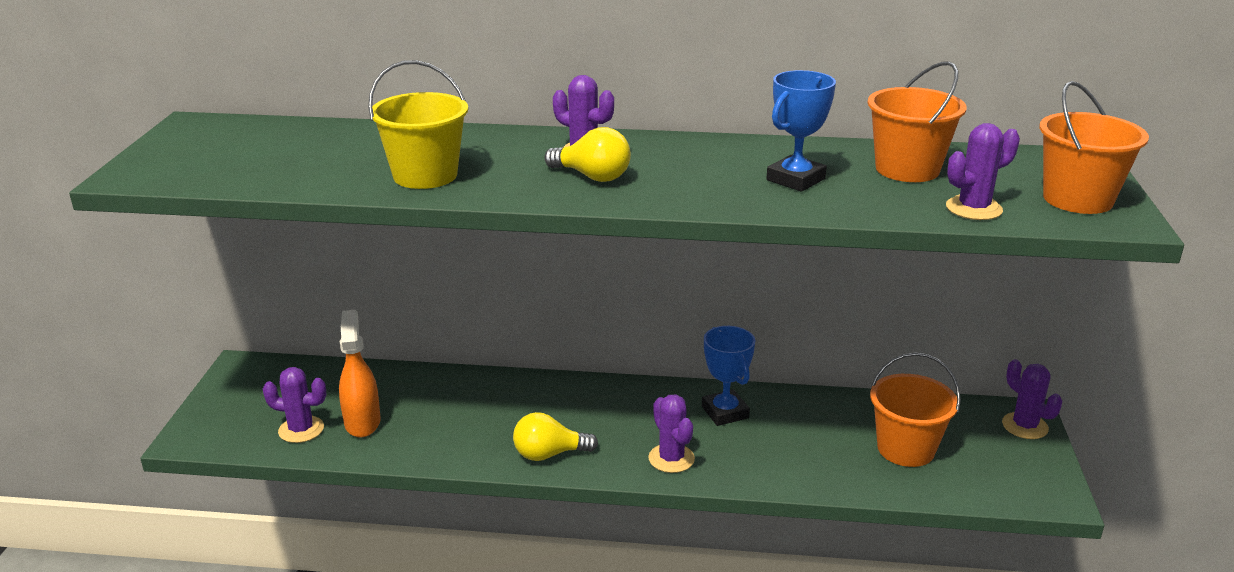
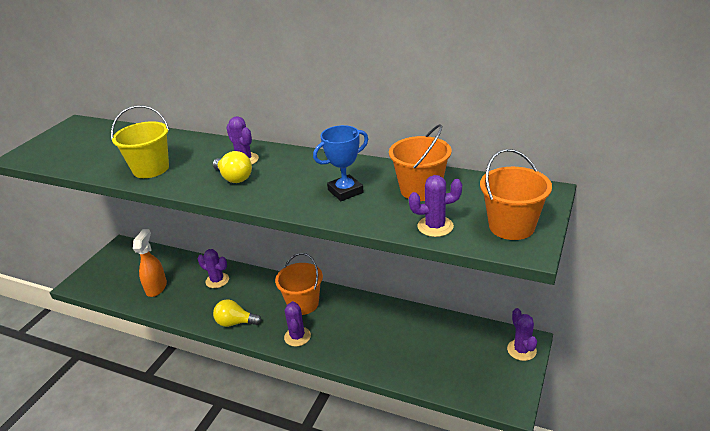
camera: 20 degrees right, 5 degrees up
purple cactus [263,367,326,443] -> purple cactus moved to [198,249,229,288]
blue trophy [702,326,755,426] -> none
orange bucket [870,353,961,467] -> orange bucket moved to [275,253,323,315]

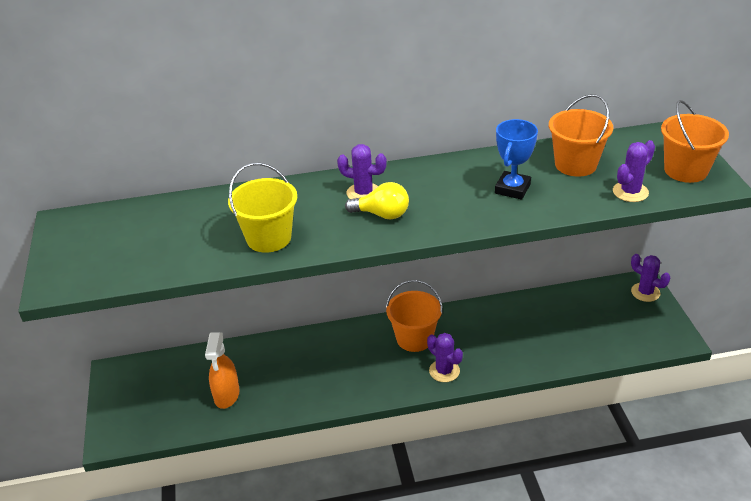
camera: 35 degrees left, 5 degrees up
orange spray bottle [133,229,167,297] -> orange spray bottle turned 150 degrees counterclockwise [205,332,239,409]
purple cactus [198,249,229,288] -> none
yellow light bulb [213,299,262,327] -> none

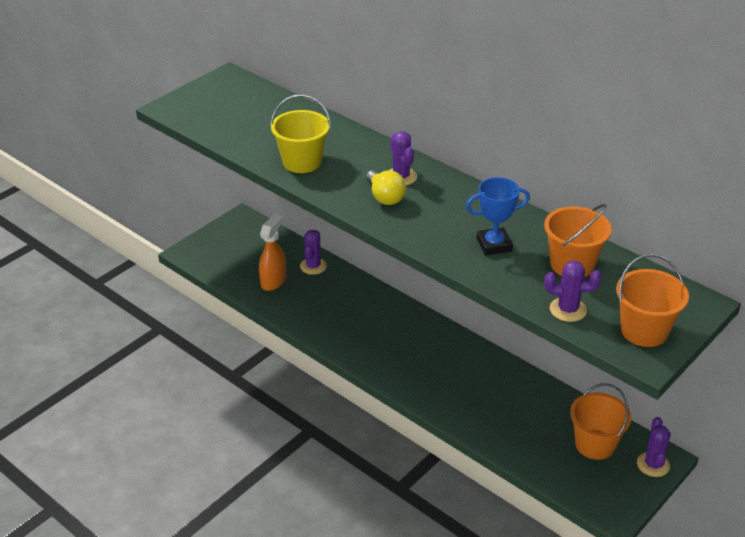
camera: 50 degrees right, 0 degrees up
orange spray bottle [205,332,239,409] -> orange spray bottle turned 150 degrees clockwise [259,214,286,291]
orange bucket [386,280,443,352] -> orange bucket moved to [570,383,631,460]
purple cactus [427,333,463,382] -> purple cactus moved to [300,230,327,275]

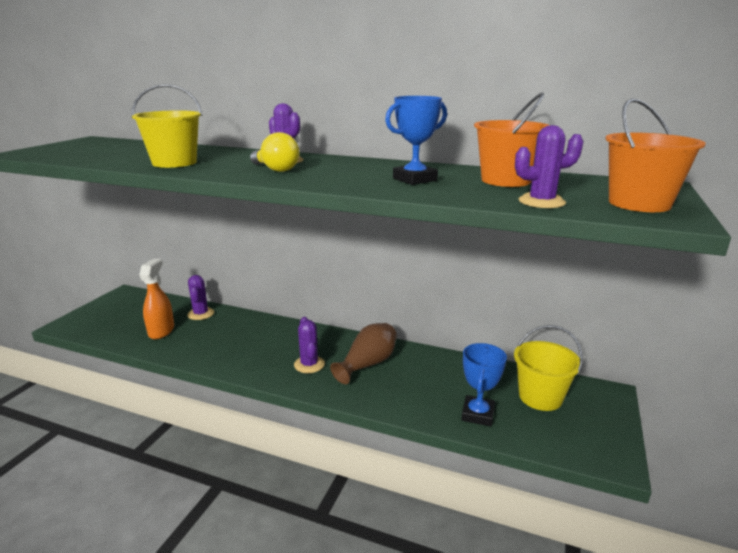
camera: 20 degrees left, 15 degrees down
orange bucket [570,383,631,460] -> yellow bucket [514,325,583,411]
purple cactus [637,417,670,477] -> purple cactus moved to [294,317,325,373]
none -> brown vase [330,323,397,384]
none -> blue trophy [461,343,507,426]

